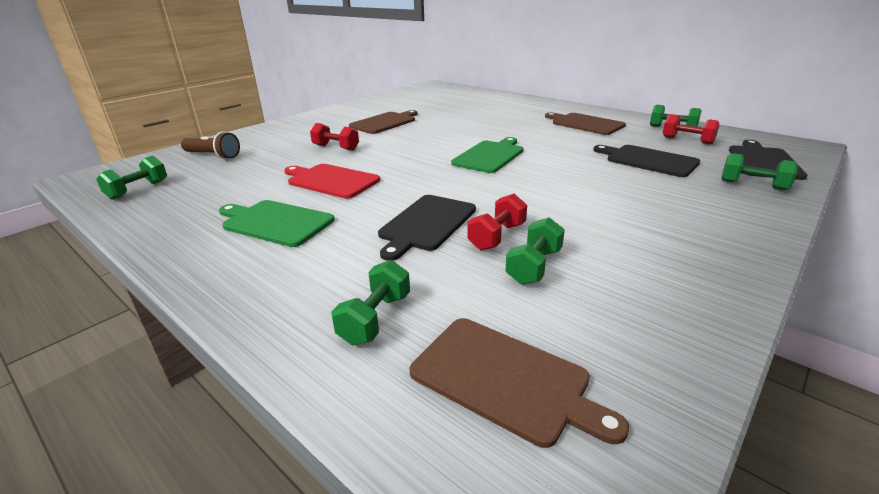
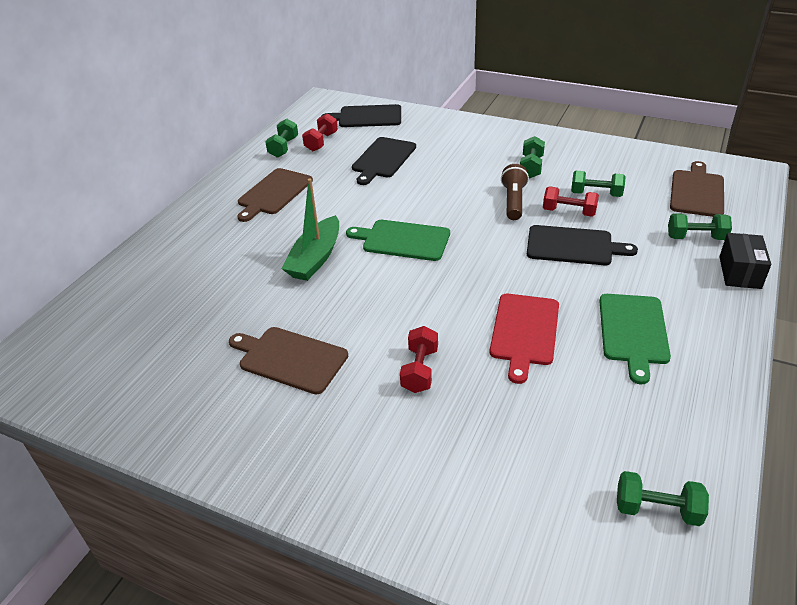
camera: 105 degrees left, 10 degrees up
brown flashlight [181,131,240,159] -> brown flashlight moved to [501,164,529,220]
green dumbbell [721,153,798,190] -> green dumbbell moved to [520,136,545,179]
none -> green boat [281,179,339,281]
none -> black box [719,233,771,289]

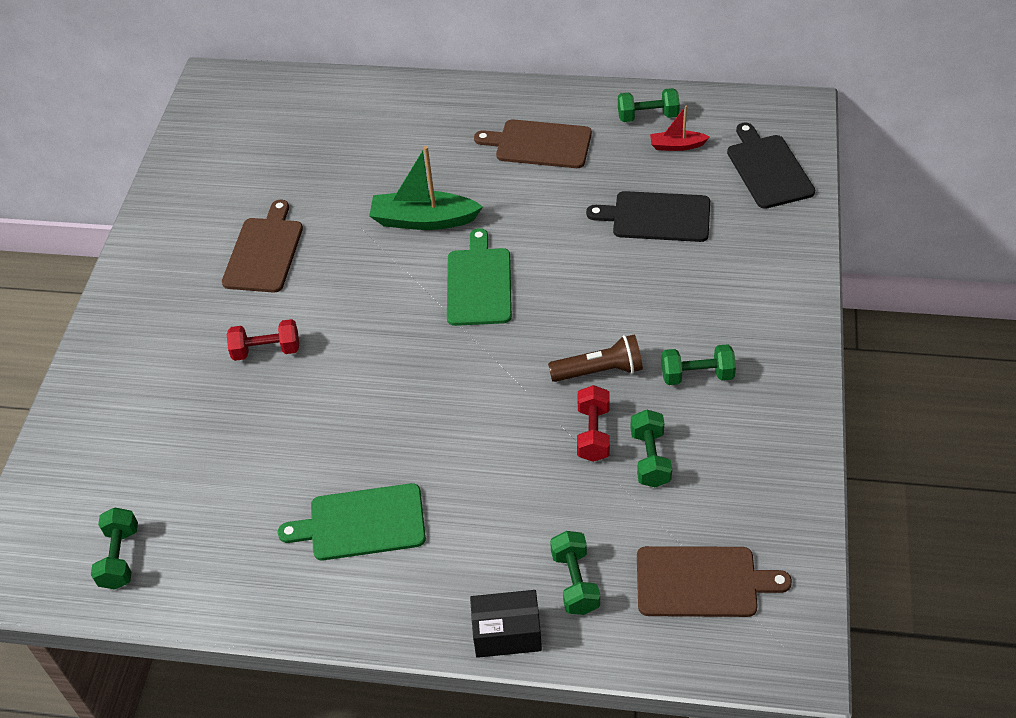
camera: 75 degrees right, 10 degrees up
red dumbbell [302,113,338,151] -> red boat [650,106,709,151]
red cutting board [490,294,559,384] -> none
black cutting board [527,225,638,265] -> none

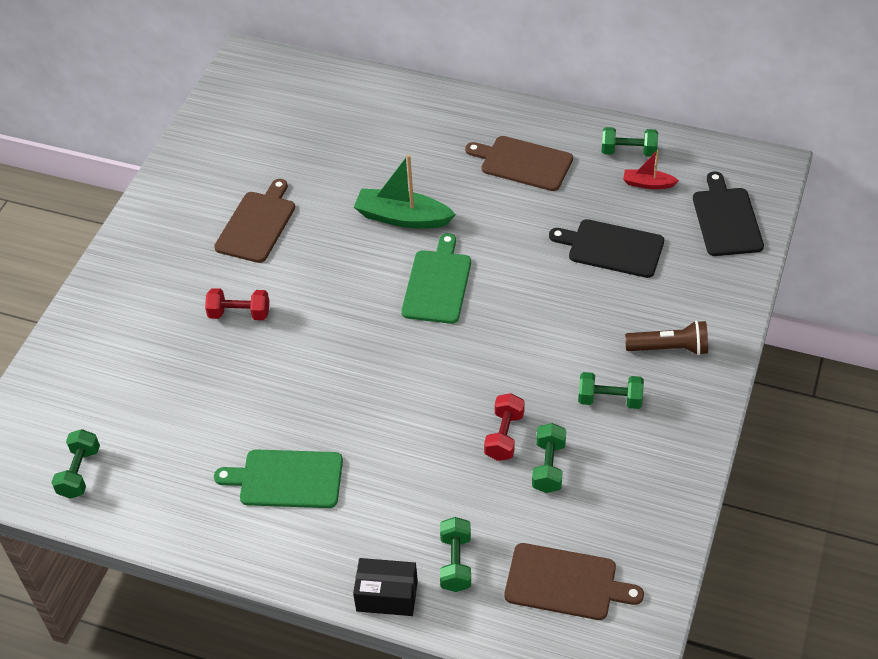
camera: 10 degrees right, 0 degrees up
brown flashlight [548,335,643,382] -> brown flashlight moved to [625,320,708,355]

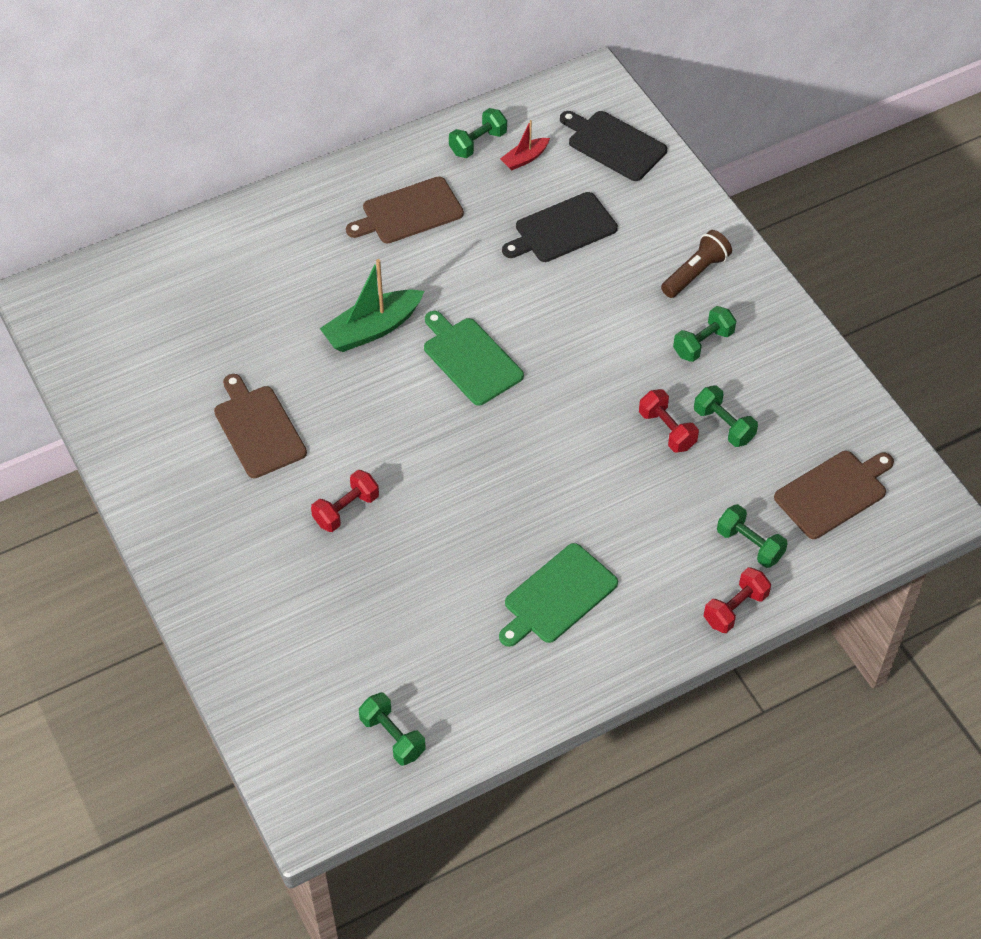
camera: 50 degrees left, 5 degrees up
black box [353,558,418,616] -> red dumbbell [704,567,771,633]

